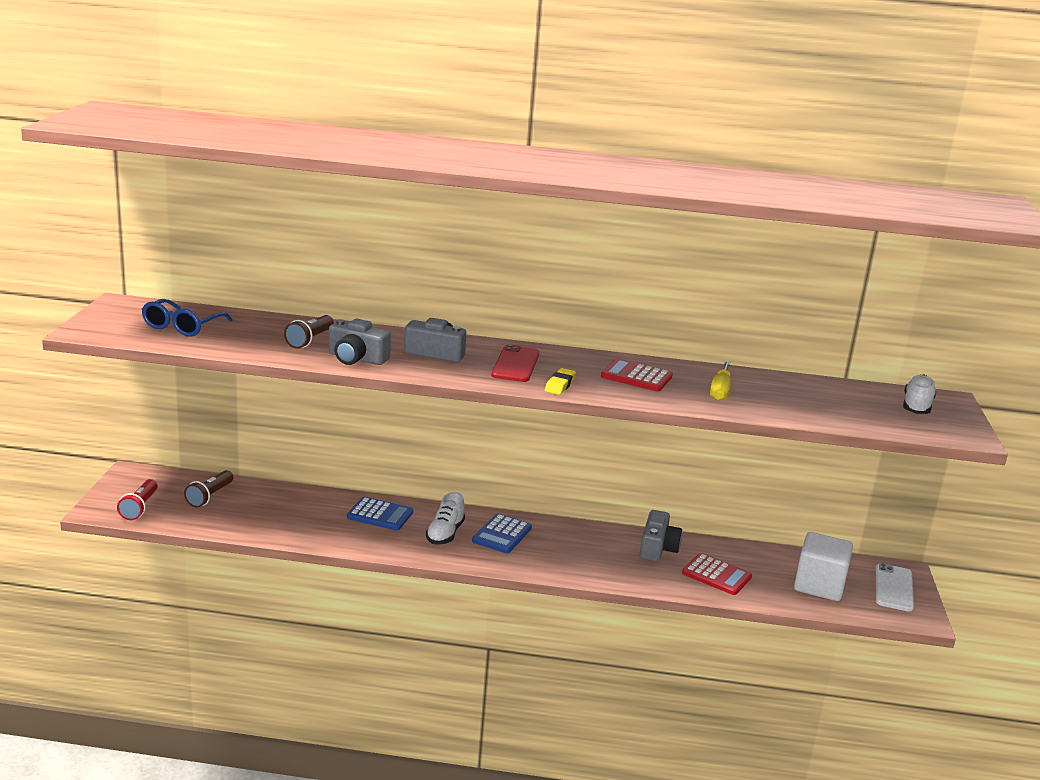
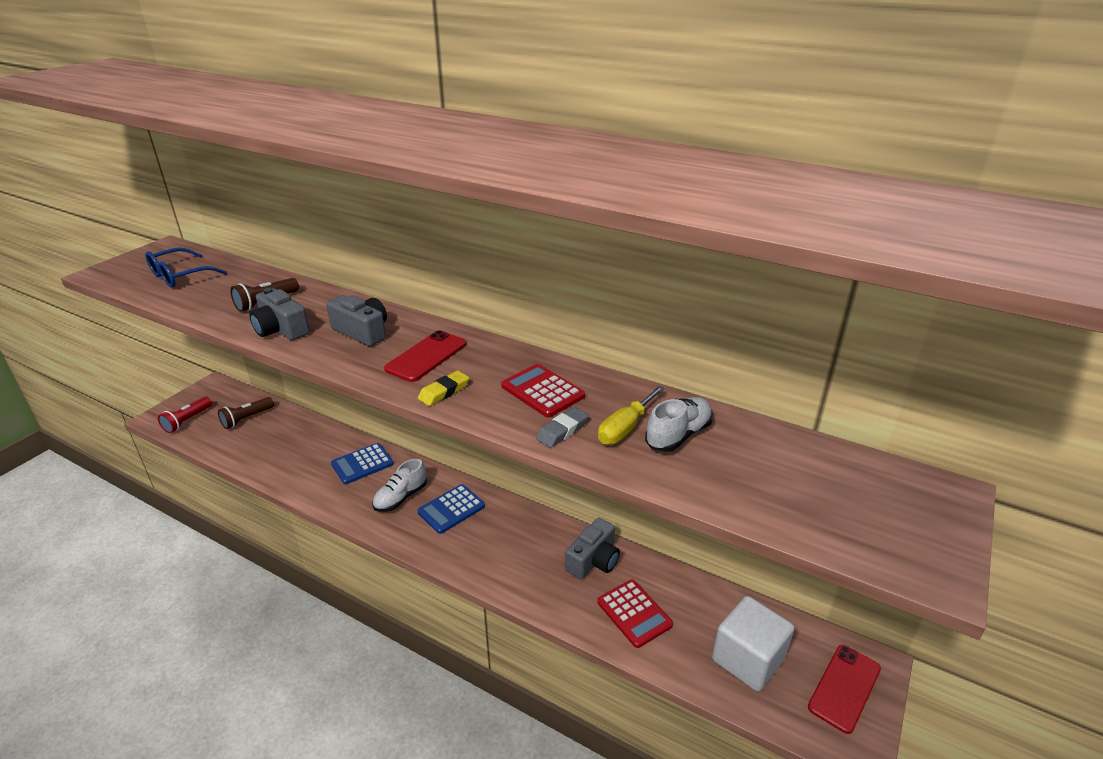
camera: 25 degrees right, 10 degrees up
blue calculator [347,497,413,531] -> blue calculator turned 105 degrees clockwise [331,443,394,484]
white phone [876,563,914,612] -> red phone [808,645,881,734]
white shoe [903,375,936,414] -> white shoe moved to [645,397,713,452]
none -> grey eraser [536,407,589,448]

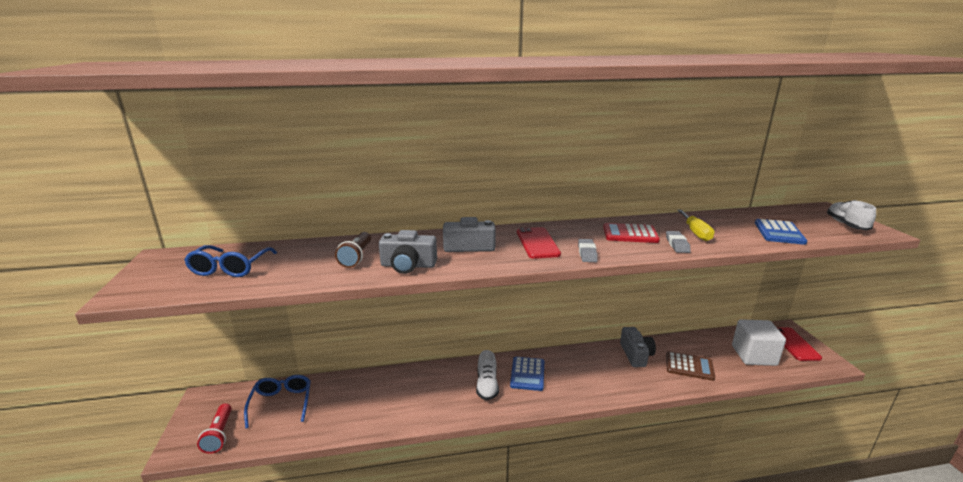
camera: 40 degrees left, 10 degrees down
brown flashlight [218,397,274,429] -> blue glasses [244,375,311,429]
blue calculator [331,443,394,484] -> blue calculator moved to [755,219,808,245]
yellow eraser [418,370,469,406] -> grey eraser [578,239,598,262]
red calculator [597,580,673,648] -> brown calculator [666,351,715,381]
white shoe [645,397,713,452] -> white shoe moved to [827,200,876,231]

